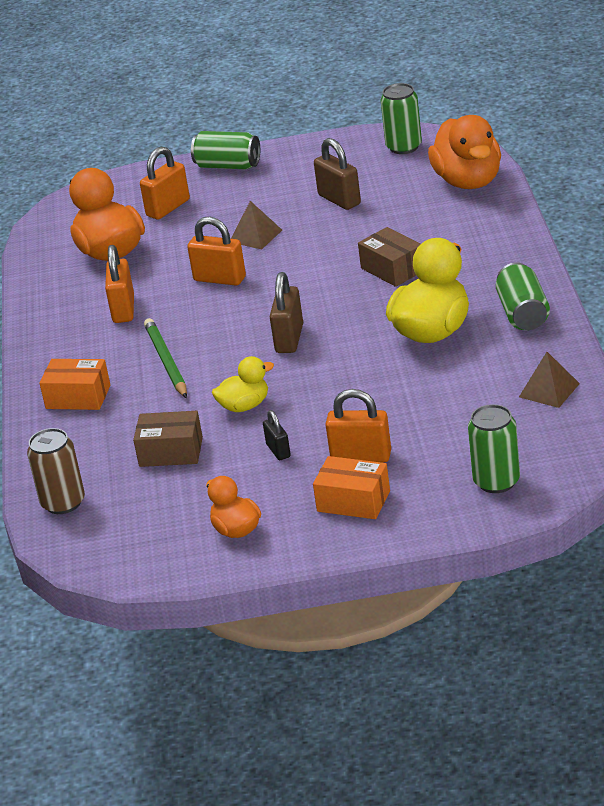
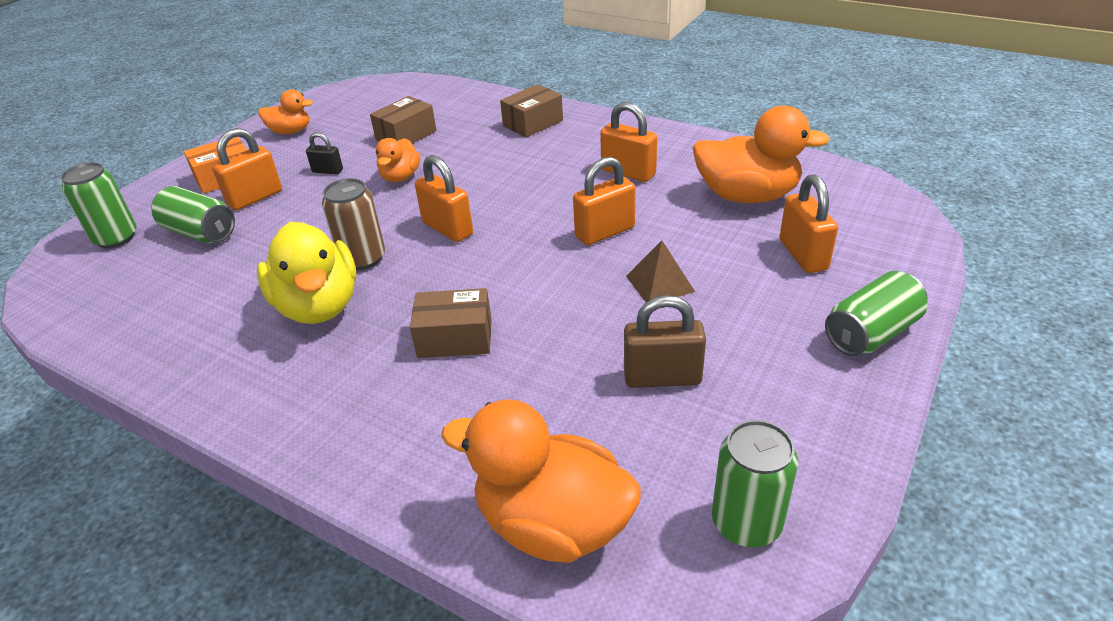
camera: 125 degrees right, 5 degrees up
brown can [27,428,85,514] -> brown can moved to [322,178,385,270]
orange box [39,359,110,410] -> brown box [500,84,563,138]
green pencil [144,318,187,398] -> none
yellow duck [212,356,274,412] -> orange duck [376,138,420,182]
brown padlock [270,272,303,353] -> orange padlock [415,155,473,242]
green can [496,262,550,330] -> green can moved to [151,186,235,243]
brown pyramid [519,352,580,408] -> none

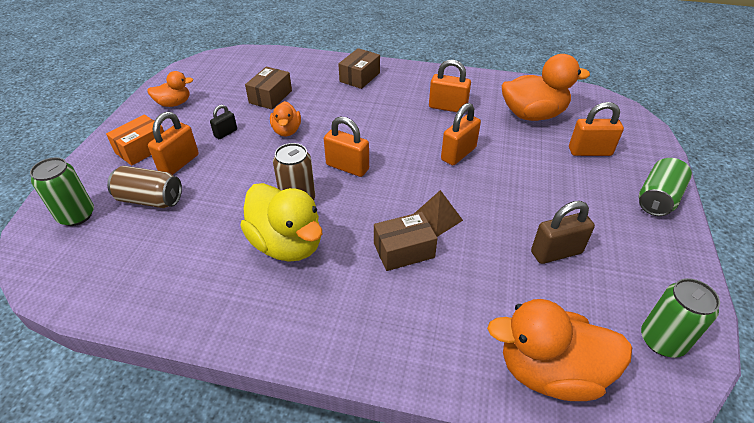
camera: 20 degrees left, 5 degrees up
green can [151,186,235,243] -> brown can [107,166,182,208]
black padlock [306,132,343,174] -> black padlock turned 45 degrees counterclockwise [210,105,237,139]
brown pyramid [626,240,695,302] -> brown pyramid moved to [414,190,463,237]
orange padlock [780,174,838,273] -> orange padlock turned 60 degrees counterclockwise [569,102,624,156]

